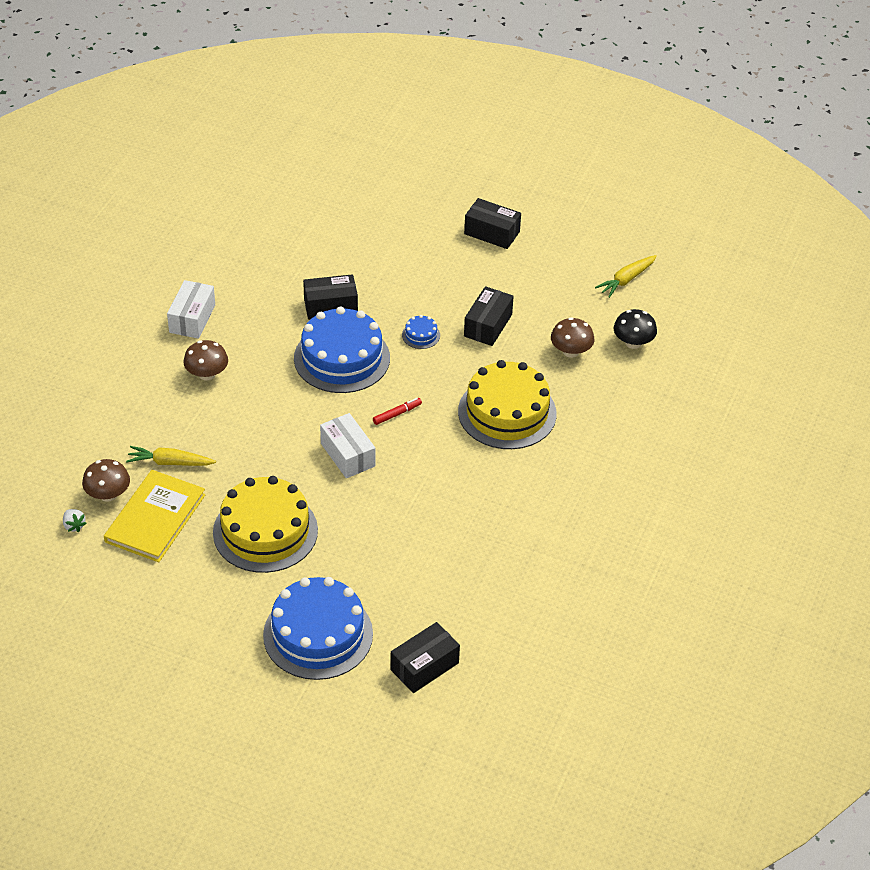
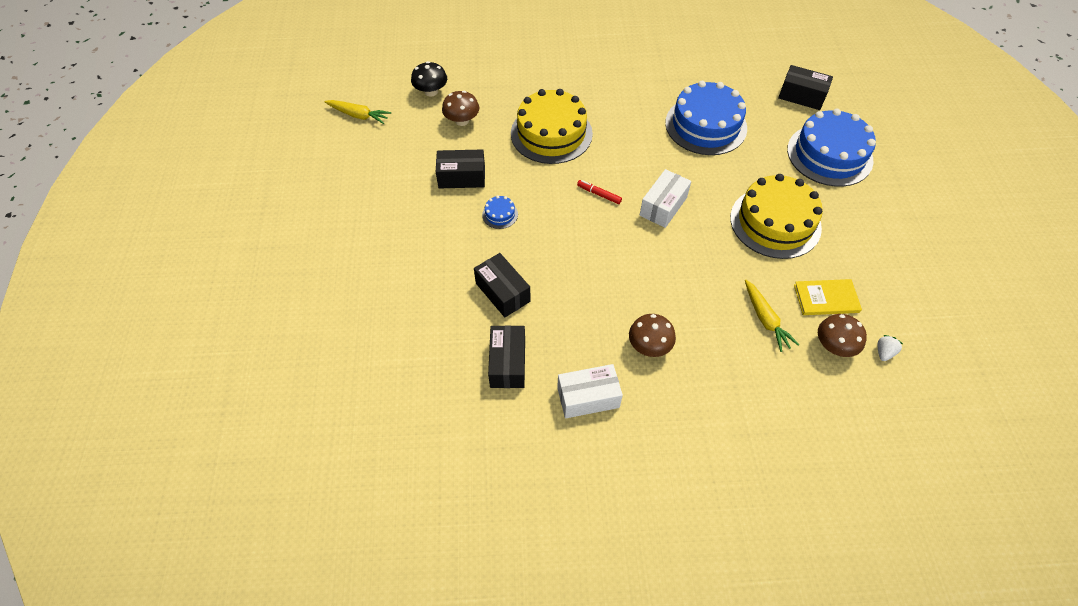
camera: 115 degrees left, 10 degrees up
yellow book [104,470,206,562] -> yellow book [794,279,862,315], size x0.64
blue cake [294,307,390,393] -> blue cake moved to [665,81,747,155]
black box [464,198,521,249] -> black box moved to [488,325,525,388]

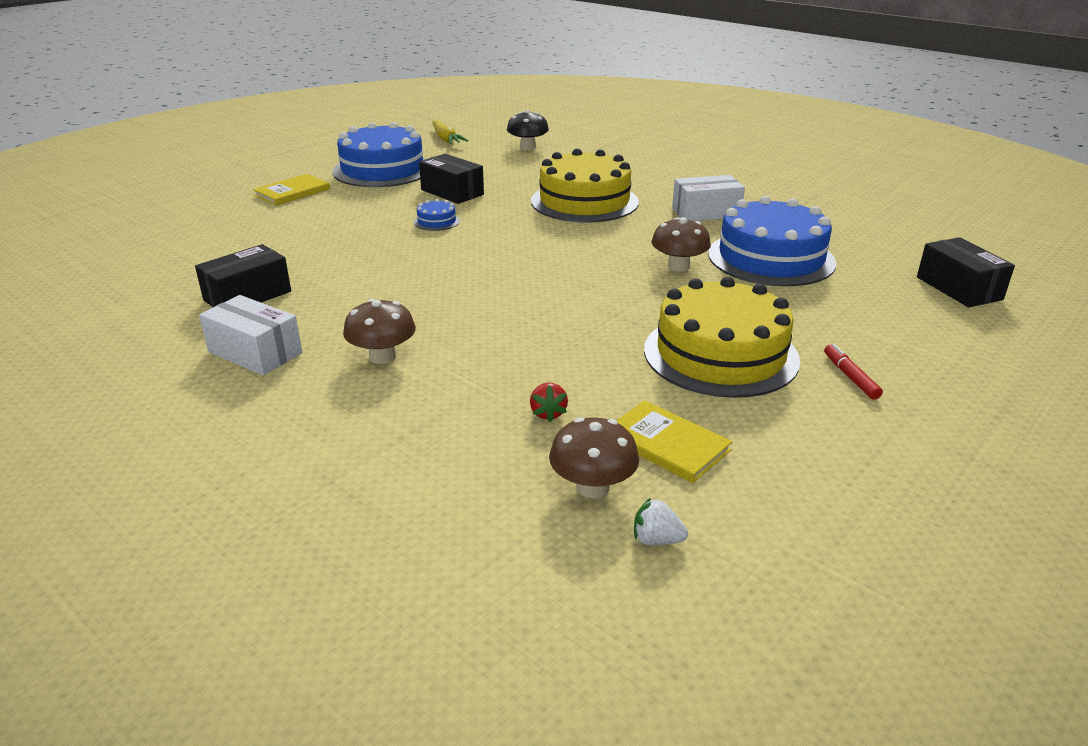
camera: 45 degrees right, 25 degrees down
brown mushroom [442,91,479,126] -> brown mushroom moved to [652,217,711,272]
black box [474,253,531,317] -> none
red marker [577,180,622,204] -> red marker moved to [824,344,883,400]
white box [640,169,691,228] -> white box moved to [672,175,745,221]
yellow carrot [745,280,799,352] -> red strawberry [530,383,568,422]
blue cake [787,109,876,187] -> blue cake moved to [332,122,425,187]
white strawberry [878,335,903,361] -> white strawberry turned 150 degrees counterclockwise [634,498,688,545]
none -> yellow book [253,174,330,206]

